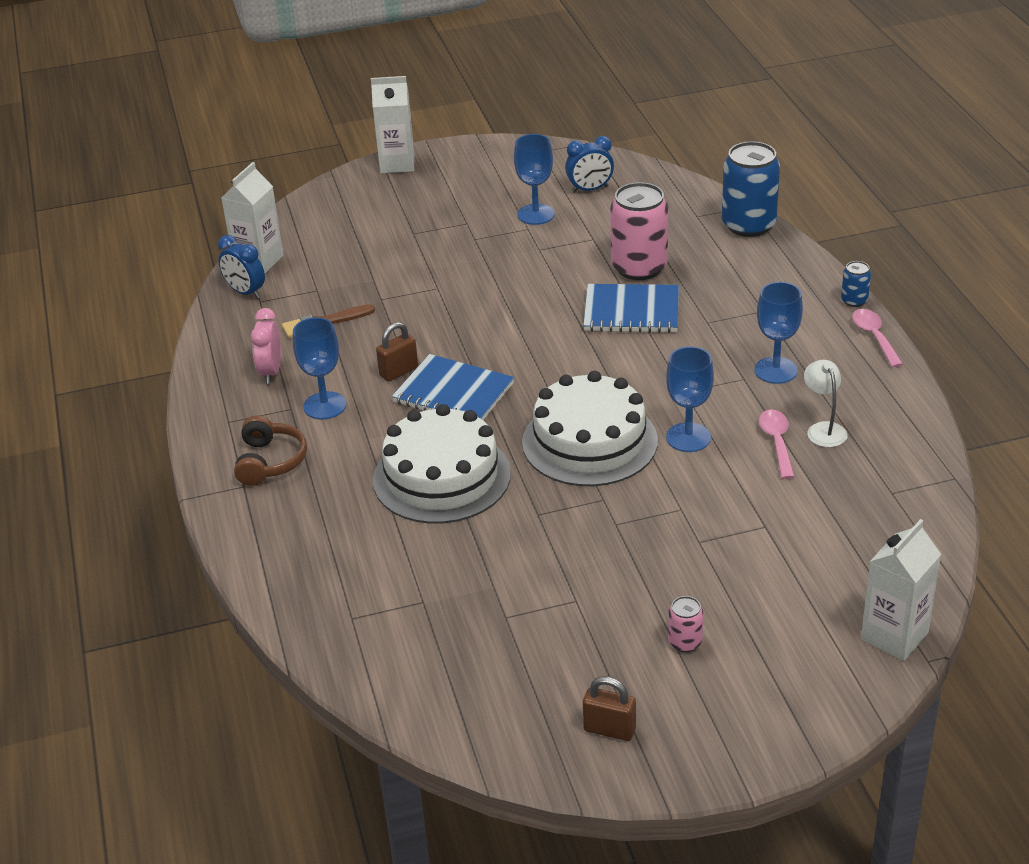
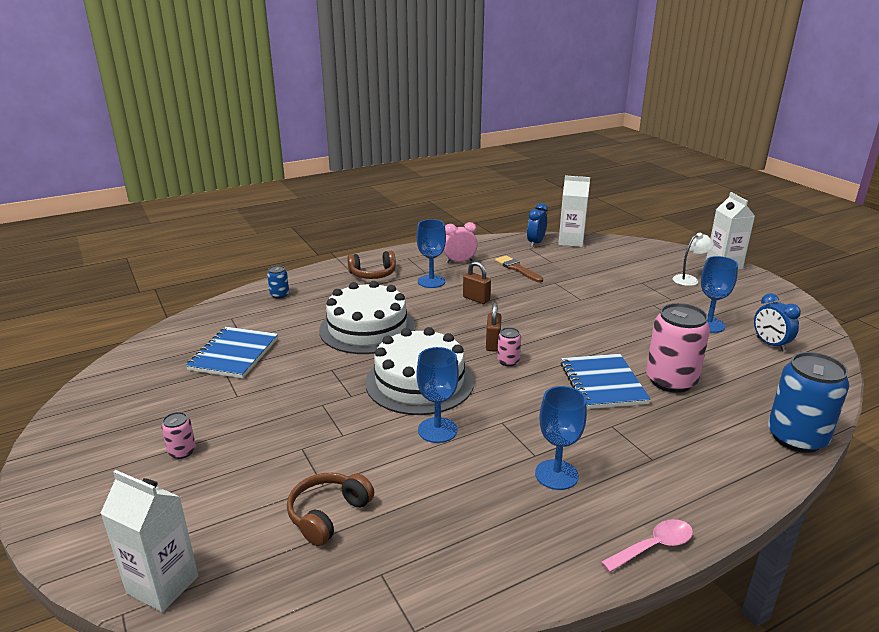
camera: 75 degrees right, 10 degrees down
blue notebook [392,354,514,420] -> blue notebook moved to [186,327,278,378]
brown padlock [583,676,636,741] -> brown padlock moved to [486,302,502,352]
pink spoon [759,410,795,479] -> none
white lamp [804,360,848,447] -> white lamp moved to [672,233,714,286]
blue can [841,261,871,307] -> blue can moved to [267,265,289,299]
none -> brown headphones [287,473,374,546]
none -> pink can [497,327,521,366]

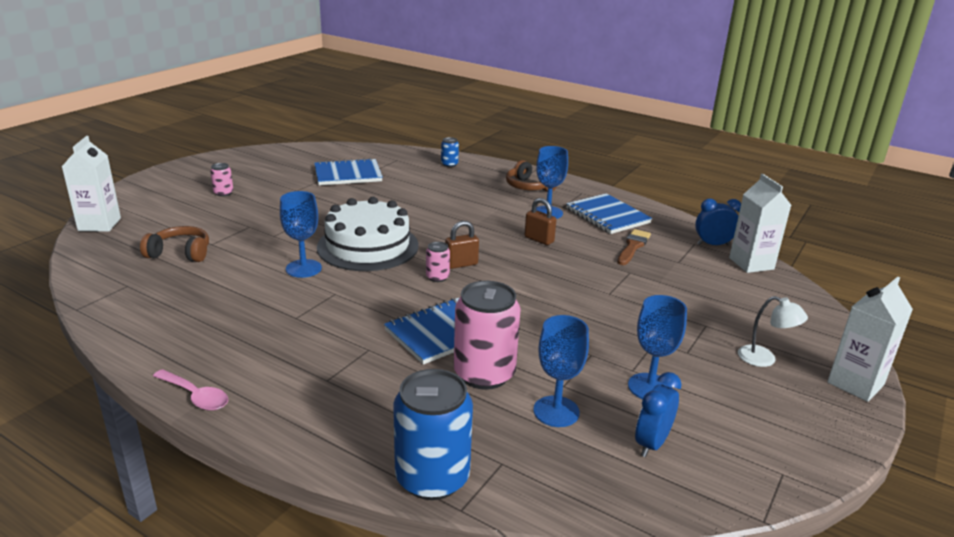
camera: 60 degrees right, 0 degrees up
white cake [319,281,415,354] -> none
pink clock [443,222,478,263] -> blue notebook [566,193,652,234]
brown padlock [463,261,491,304] -> brown padlock turned 60 degrees counterclockwise [524,198,556,245]
blue goblet [535,386,587,490] -> blue goblet moved to [533,315,589,427]

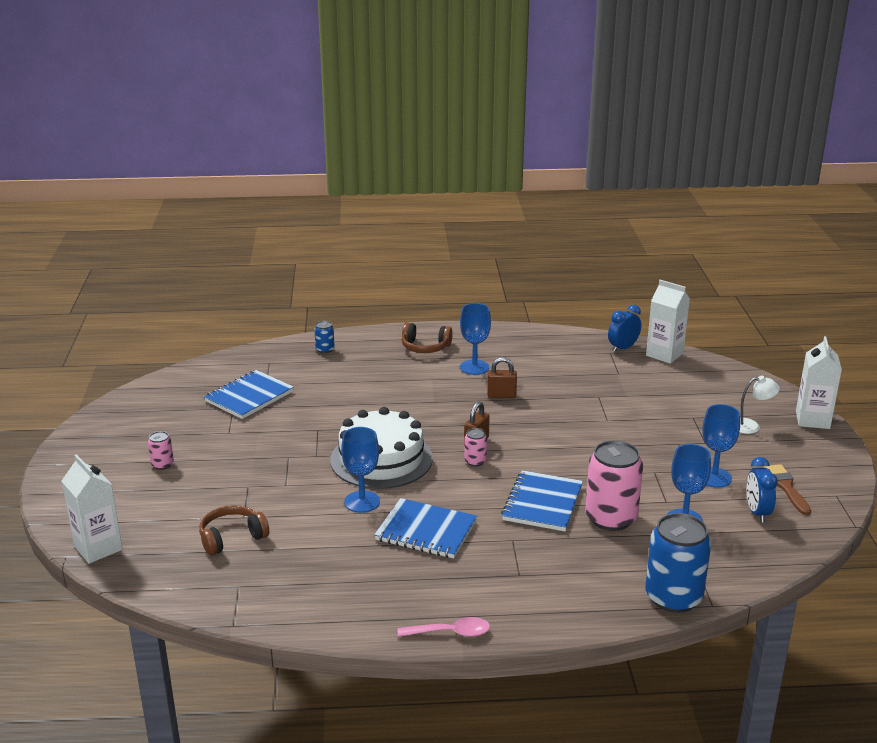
camera: 35 degrees left, 0 degrees up
blue notebook [566,193,652,234] -> blue notebook moved to [374,498,477,558]
brown brush [617,229,651,265] -> brown brush moved to [763,464,811,515]

